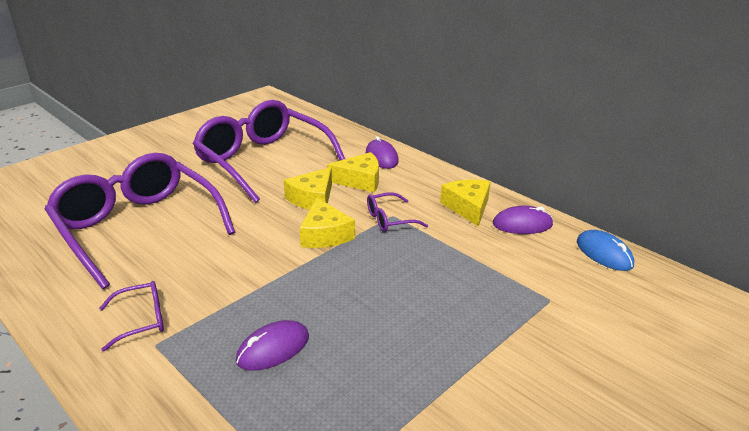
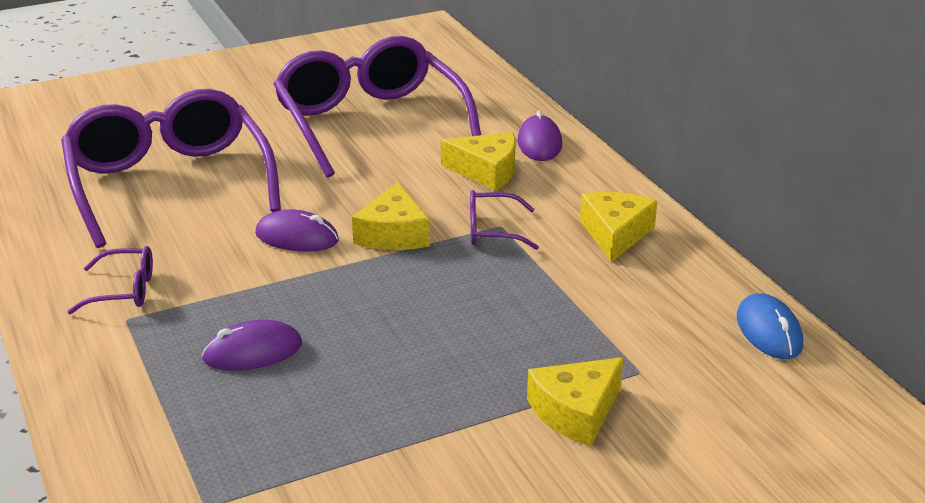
camera: 20 degrees right, 0 degrees up
yellow cheese [284,167,332,210] -> yellow cheese moved to [527,357,623,446]
purple mouse [493,206,553,234] -> purple mouse moved to [255,209,339,252]

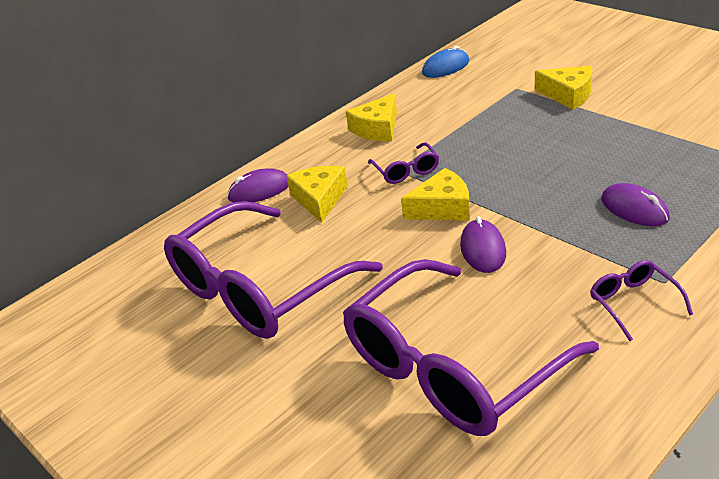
camera: 105 degrees left, 5 degrees up
yellow cheese [580,192,657,262] -> yellow cheese turned 45 degrees counterclockwise [346,93,397,141]

